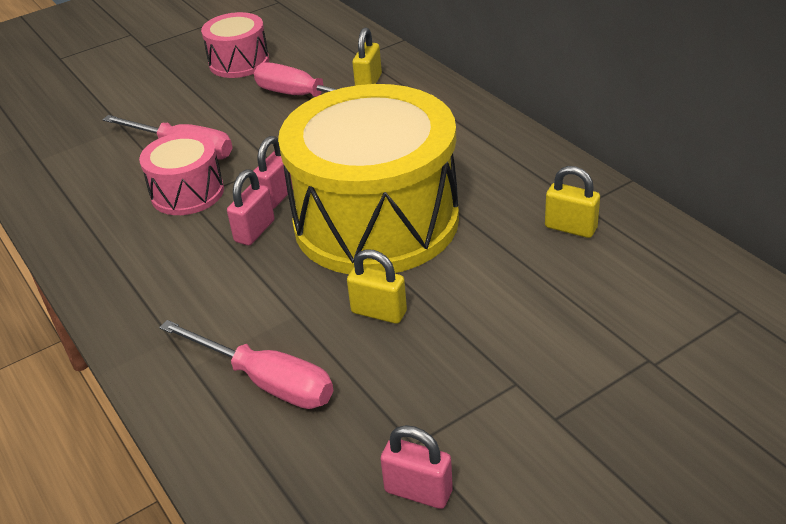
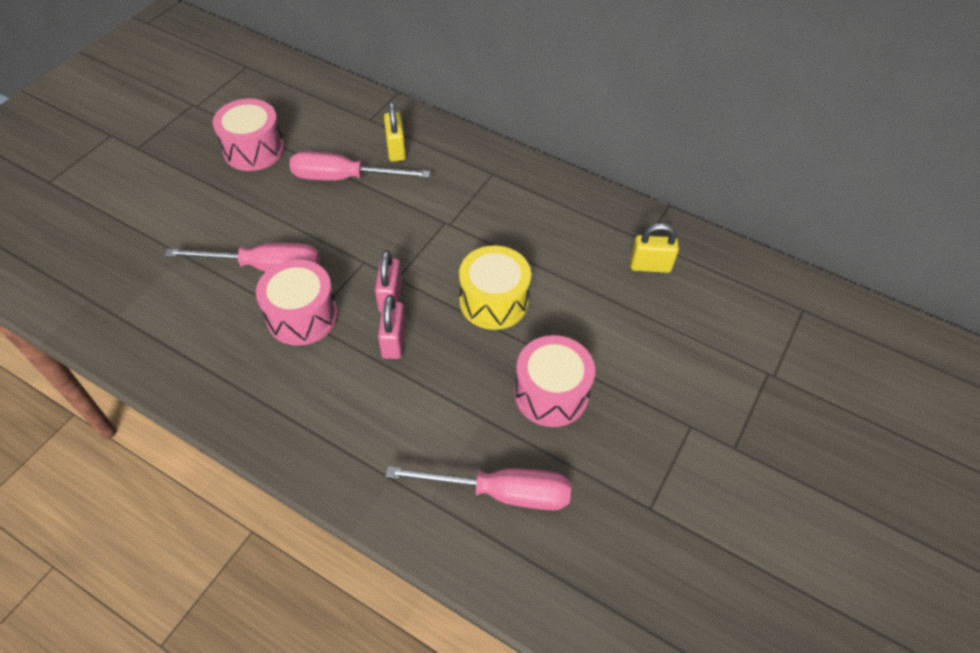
camera: 30 degrees left, 15 degrees up
yellow drum [278,84,459,274] -> yellow drum [459,246,531,330], size x0.47
yellow padlock [347,249,407,324] -> pink drum [514,335,595,427]
pink padlock [380,425,453,509] -> none

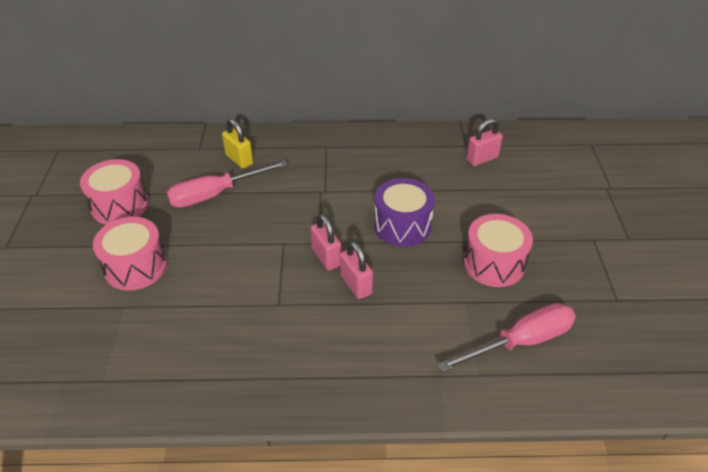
camera: 30 degrees left, 10 degrees down
pink screwdriver [165,243,320,272] -> none
pink drum [256,259,338,346] -> pink drum moved to [93,217,167,291]
yellow drum [459,246,531,330] -> purple drum [374,178,435,247]
yellow padlock [630,223,679,273] -> pink padlock [467,119,503,166]

